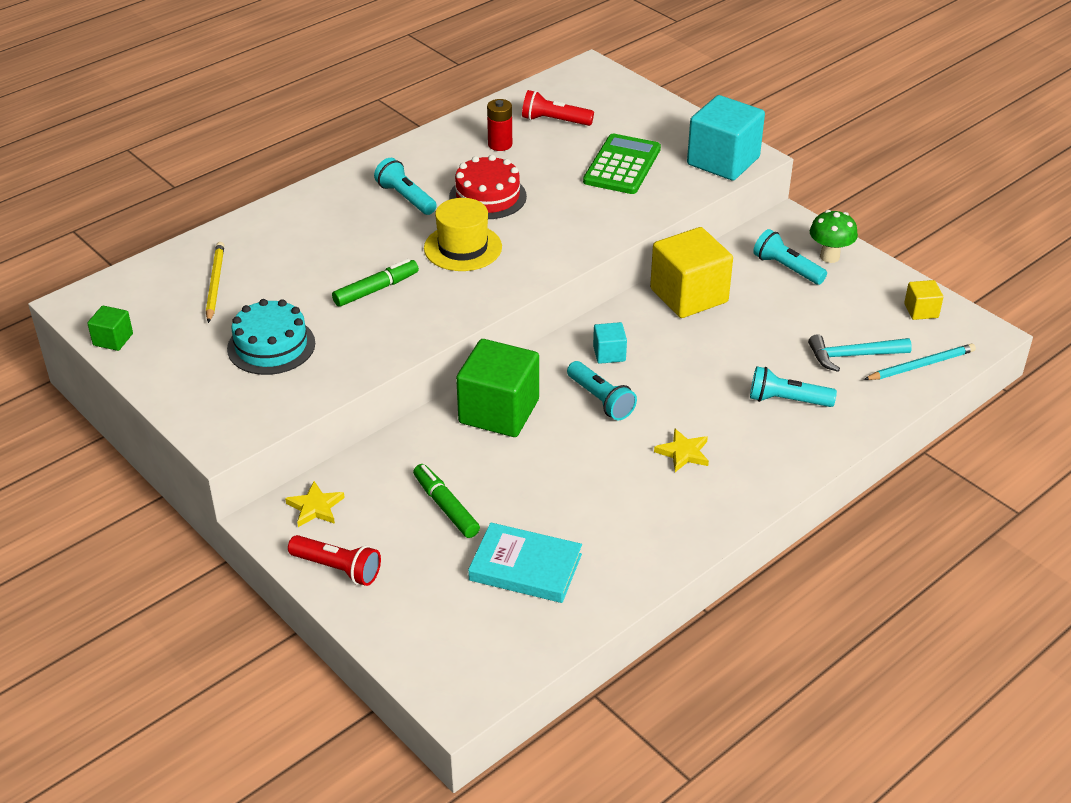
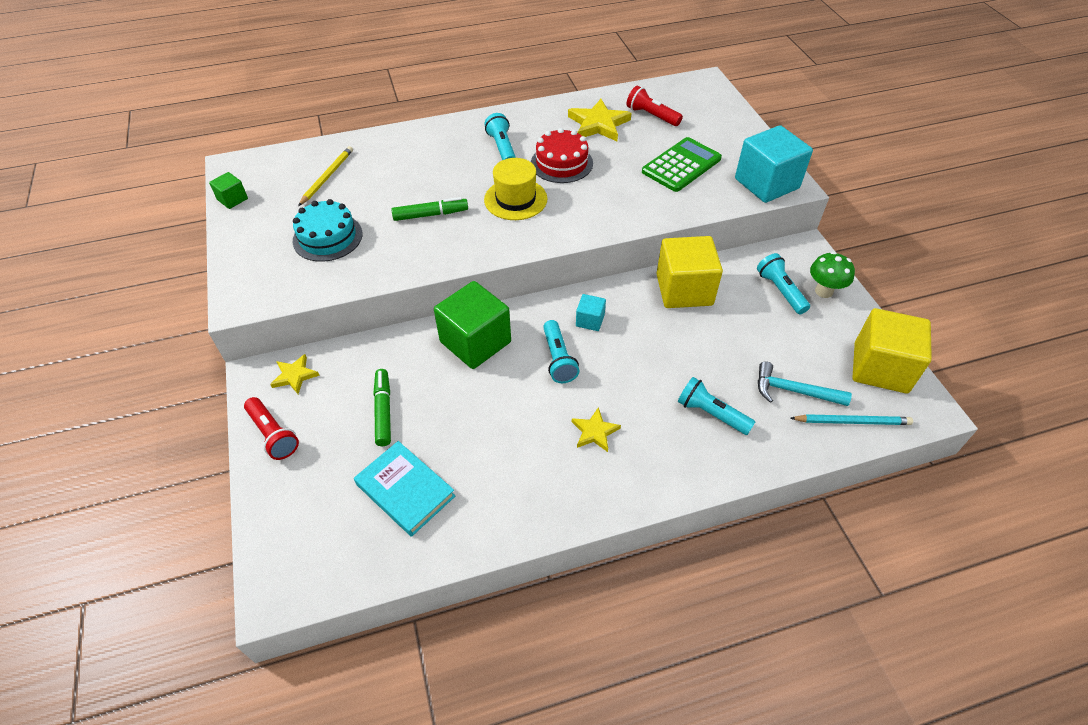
camera: 25 degrees right, 10 degrees up
red battery [487,99,512,151] -> yellow star [568,99,632,141]
yellow cube [904,280,943,320] -> yellow cube [852,308,932,393], size x2.12

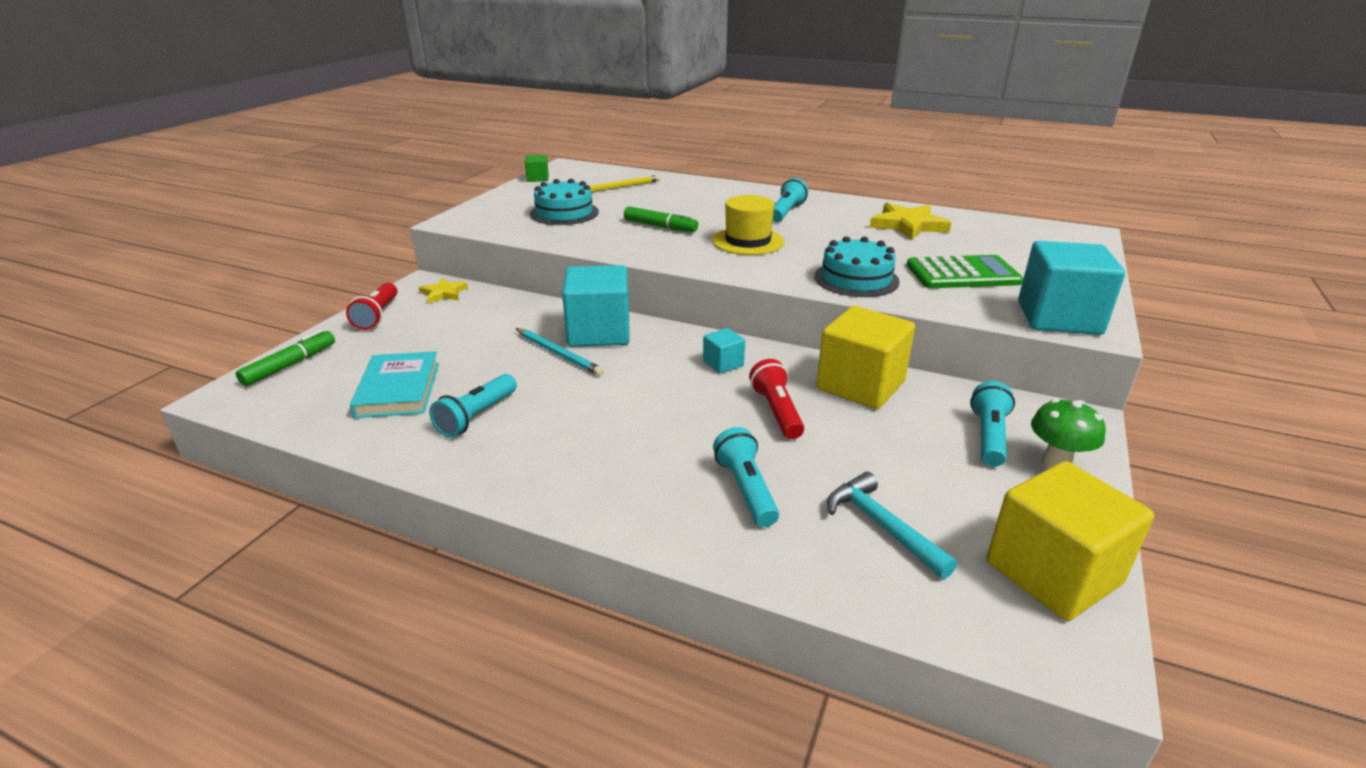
camera: 40 degrees right, 20 degrees down
green marker [373,369,391,446] -> green marker moved to [236,329,335,386]
green cube [434,281,511,369] -> turquoise cube [562,265,630,347]
red cake [531,128,593,183] -> none
turquoise flashlight [543,320,579,383] -> turquoise flashlight moved to [429,374,517,437]
yellow star [572,407,621,452] -> none
red flashlight [626,86,683,126] -> red flashlight moved to [749,359,804,439]
turquoise pencil [790,414,913,425] -> turquoise pencil moved to [516,328,604,376]
none -> turquoise cake [814,236,899,297]

